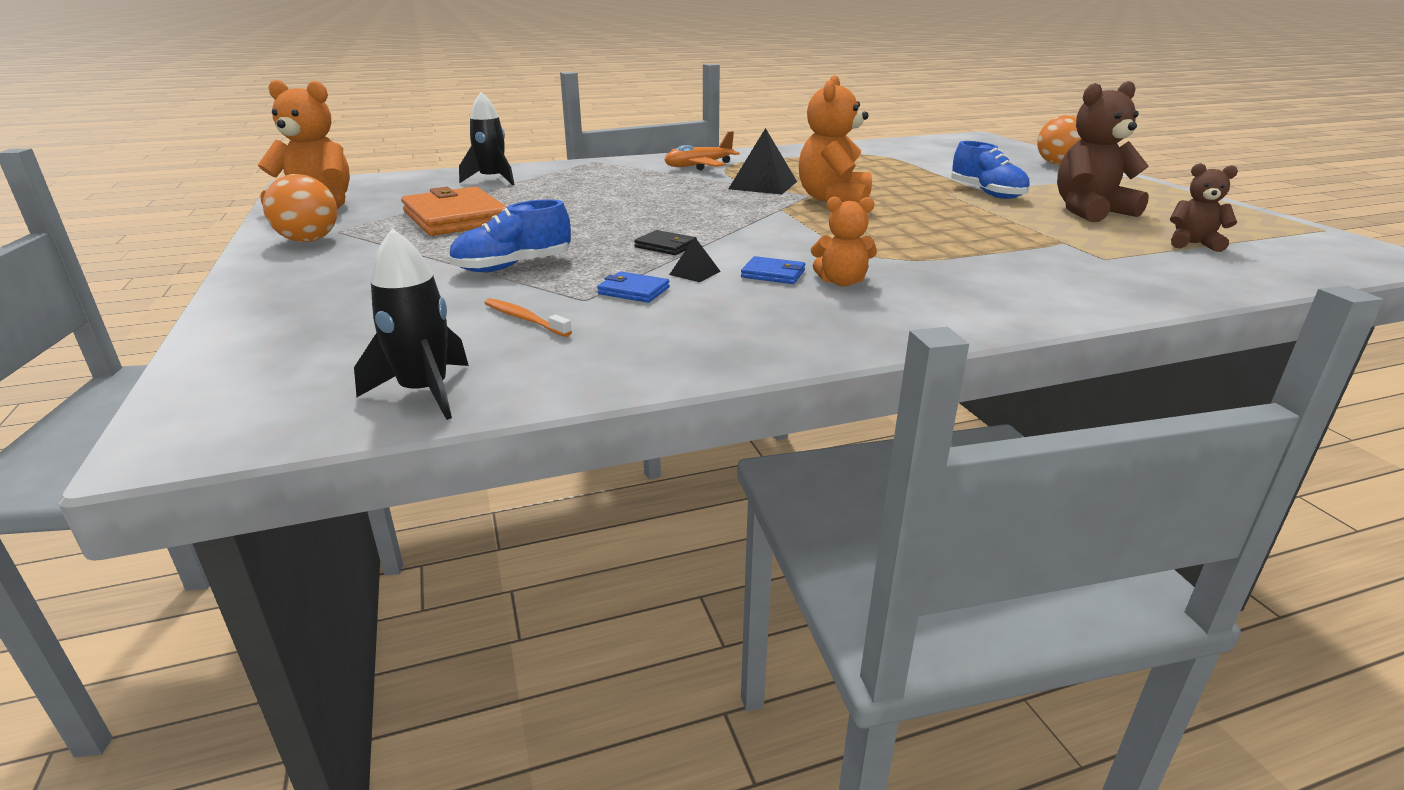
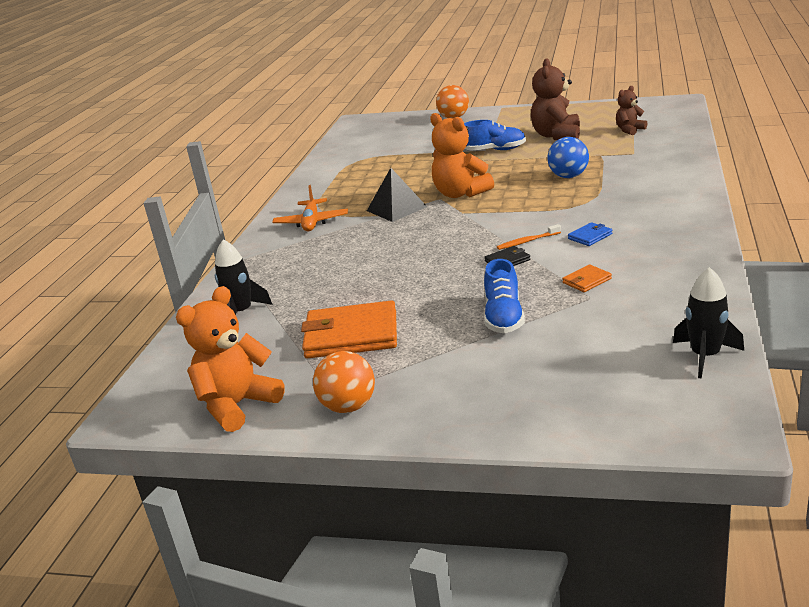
camera: 55 degrees left, 0 degrees up
orange toothbrush [485,298,572,337] -> orange toothbrush moved to [497,224,561,250]
blue wallet [597,271,670,303] -> orange wallet [562,264,612,292]
black pyramid [669,237,721,282] -> none
orange teddy bear [811,197,877,286] -> none
none -> blue ball [547,137,589,178]

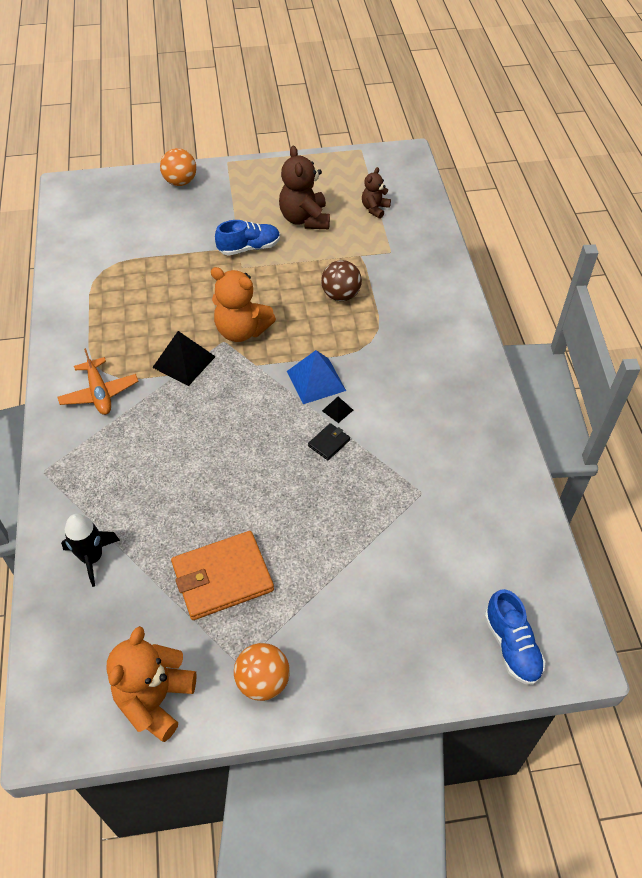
camera: 25 degrees left, 25 degrees up
blue shoe [484,259,525,333] -> blue shoe moved to [484,589,546,685]
orange toothbrush [497,224,561,250] -> black pyramid [322,397,353,423]
blue ball [547,137,589,178] -> brown ball [321,260,362,301]
orange wallet [562,264,612,292] -> none
blue wallet [568,222,612,246] -> none
black rocket [673,267,744,379] -> none
none -> blue pyramid [287,350,346,404]

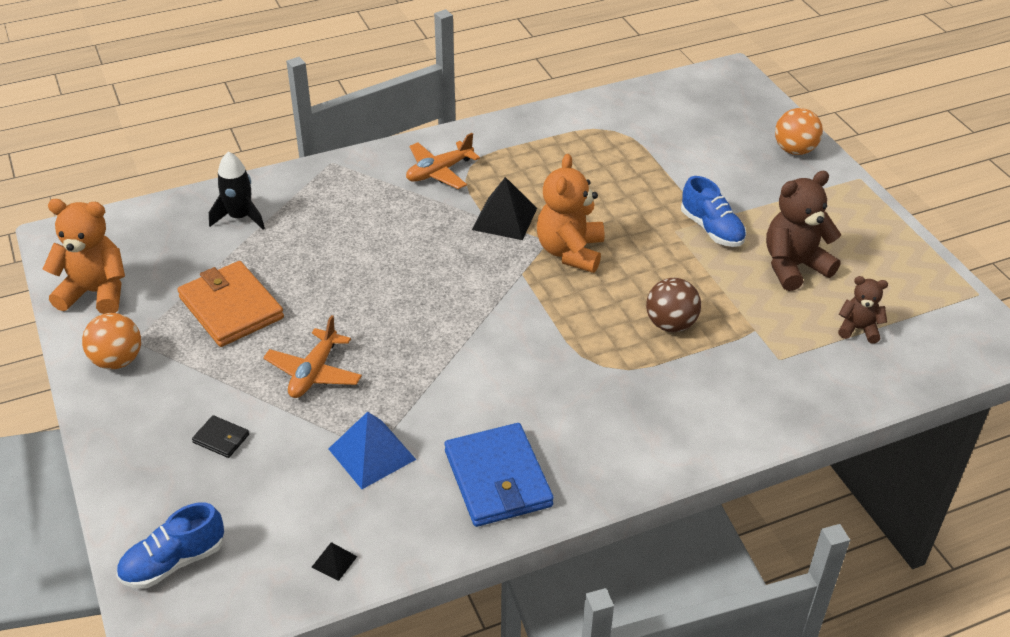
camera: 75 degrees right, 10 degrees down
blue pyramid [287,350,346,404] -> blue pyramid moved to [329,412,416,489]
black wallet [308,423,350,460] -> black wallet moved to [192,415,249,458]
black pyramid [322,397,353,423] -> black pyramid moved to [311,542,357,581]
none -> orange plane [263,315,362,398]
none -> blue wallet [445,423,554,527]

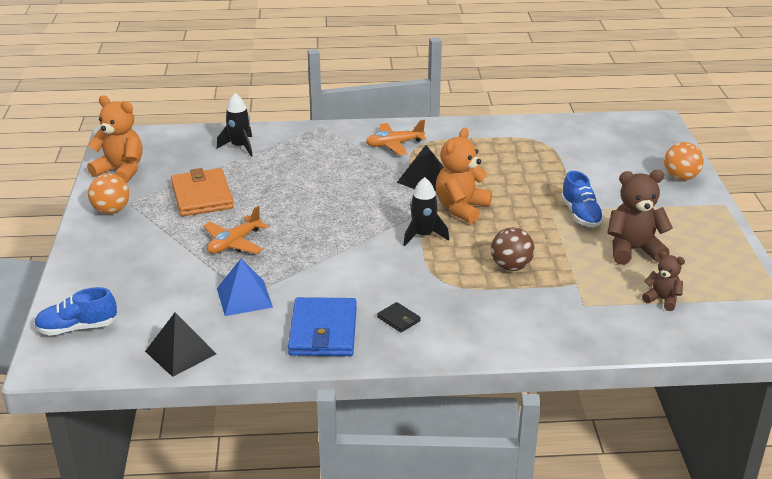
camera: 20 degrees right, 10 degrees down
black wallet [192,415,249,458] -> black wallet moved to [377,302,421,333]
black pyramid [311,542,357,581] -> black pyramid [145,312,216,377], size x2.08
none -> black rocket [403,177,449,246]

